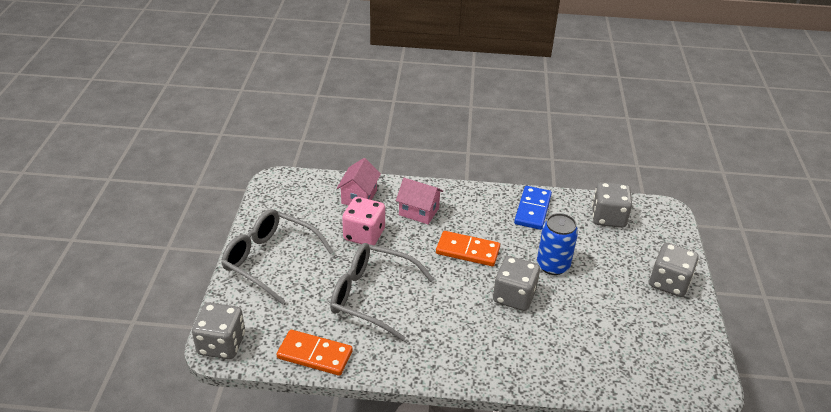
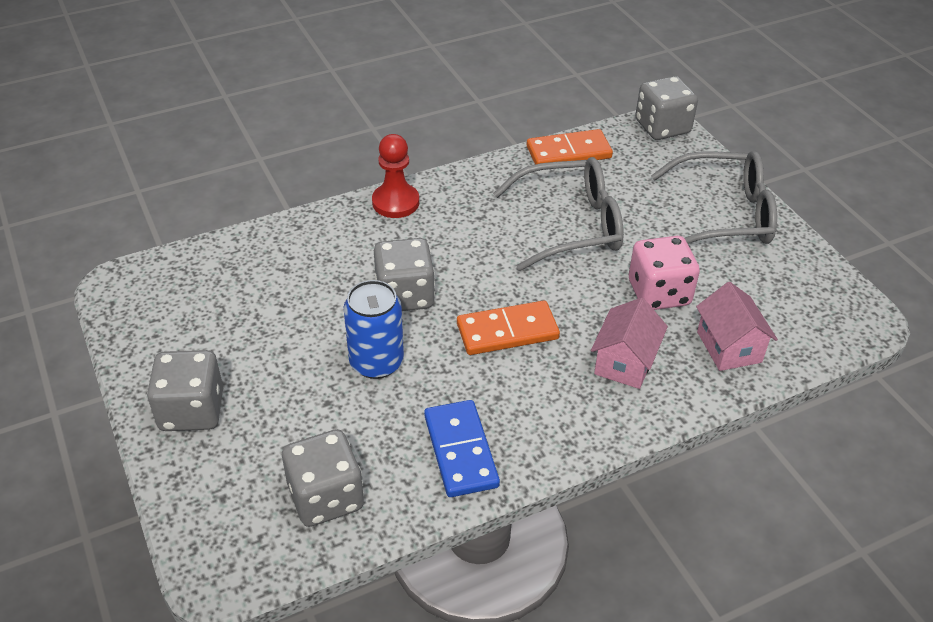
camera: 150 degrees right, 5 degrees up
pink house [396,178,443,224] -> pink house turned 60 degrees counterclockwise [591,298,668,389]
none -> red pawn [372,134,419,218]

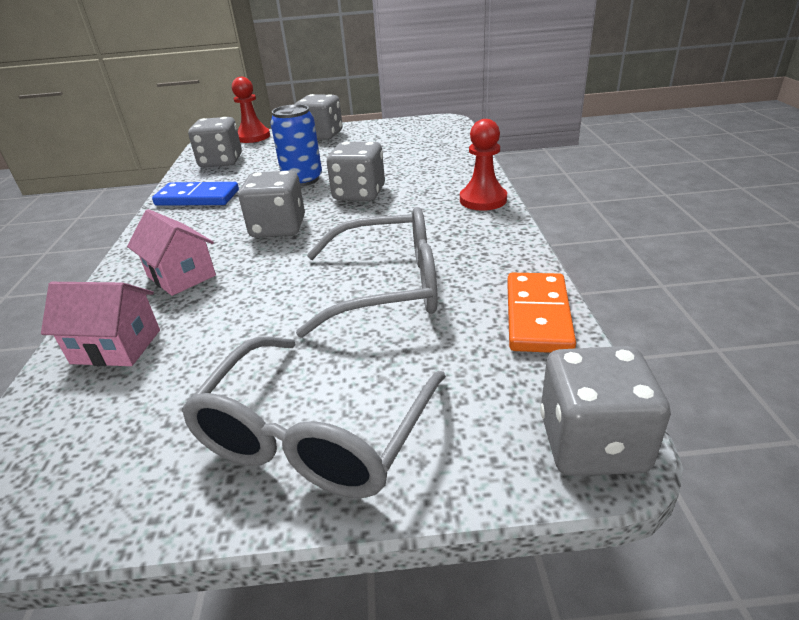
camera: 115 degrees right, 10 degrees down
orange domino [457,301,560,355] -> grey dice [239,170,305,238]
grey glasses [493,157,624,271] -> grey glasses turned 105 degrees counterclockwise [296,207,438,338]
pink dice [629,236,700,310] -> none
none -> red pawn [232,77,270,143]

